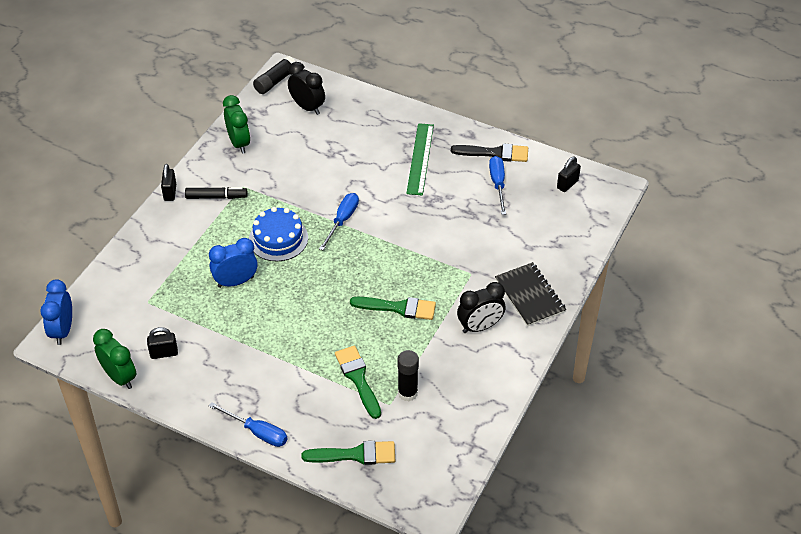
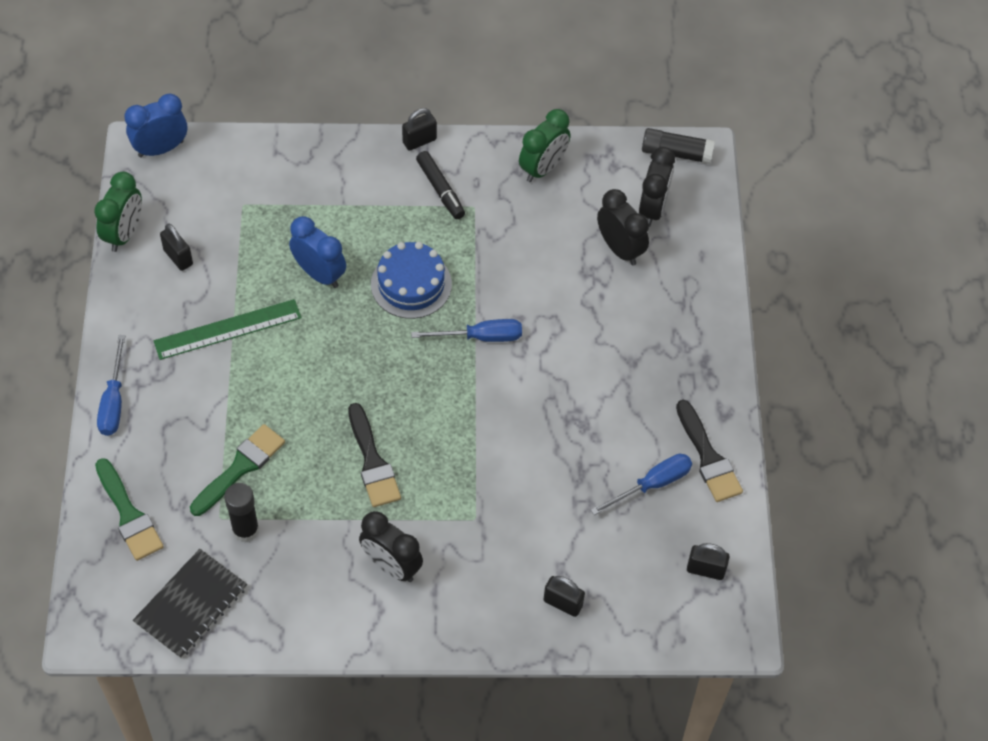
camera: 60 degrees right, 10 degrees up
green brush [350,297,436,320] -> black brush [348,403,401,507]
green ruler [406,123,434,196] -> green ruler moved to [154,299,302,360]
black notebook [495,262,566,327] -> black notebook moved to [133,549,247,659]
none -> black padlock [544,576,585,617]
none -> black clock [597,189,649,266]

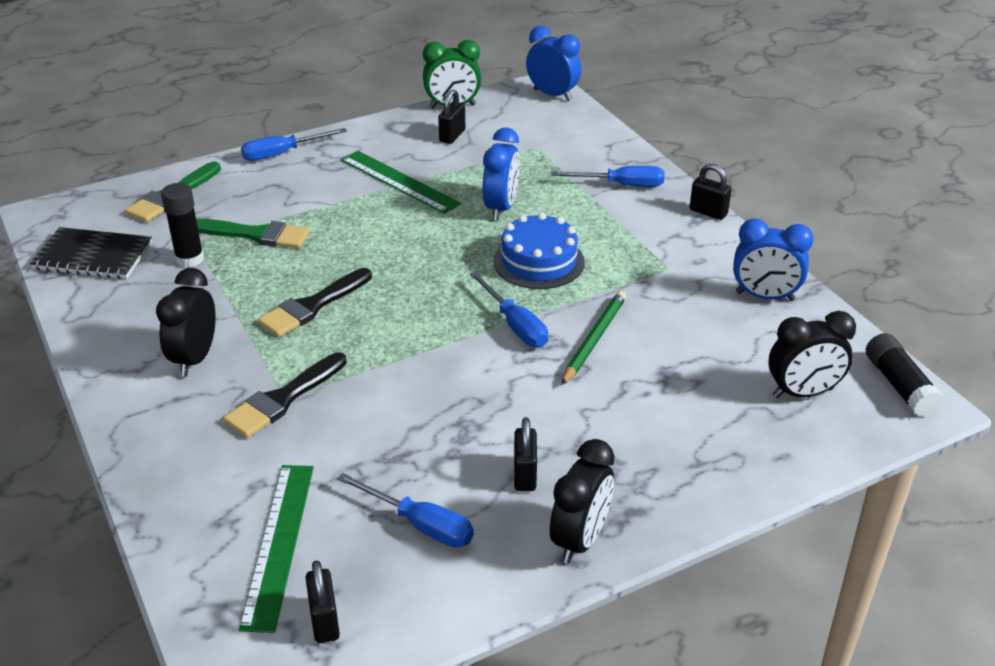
camera: 65 degrees right, 20 degrees down
black marker [416,151,465,219] -> none
green clock [519,109,570,182] -> blue clock [733,218,814,301]
black padlock [544,576,585,617] -> black padlock moved to [514,417,537,491]
black clock [597,189,649,266] -> black clock moved to [550,439,614,563]
black brush [676,400,743,502] -> black brush moved to [223,352,347,438]
none -> green ruler [239,465,314,633]
none -> blue screwdriver [552,166,664,187]
none -> green pencil [562,291,627,385]

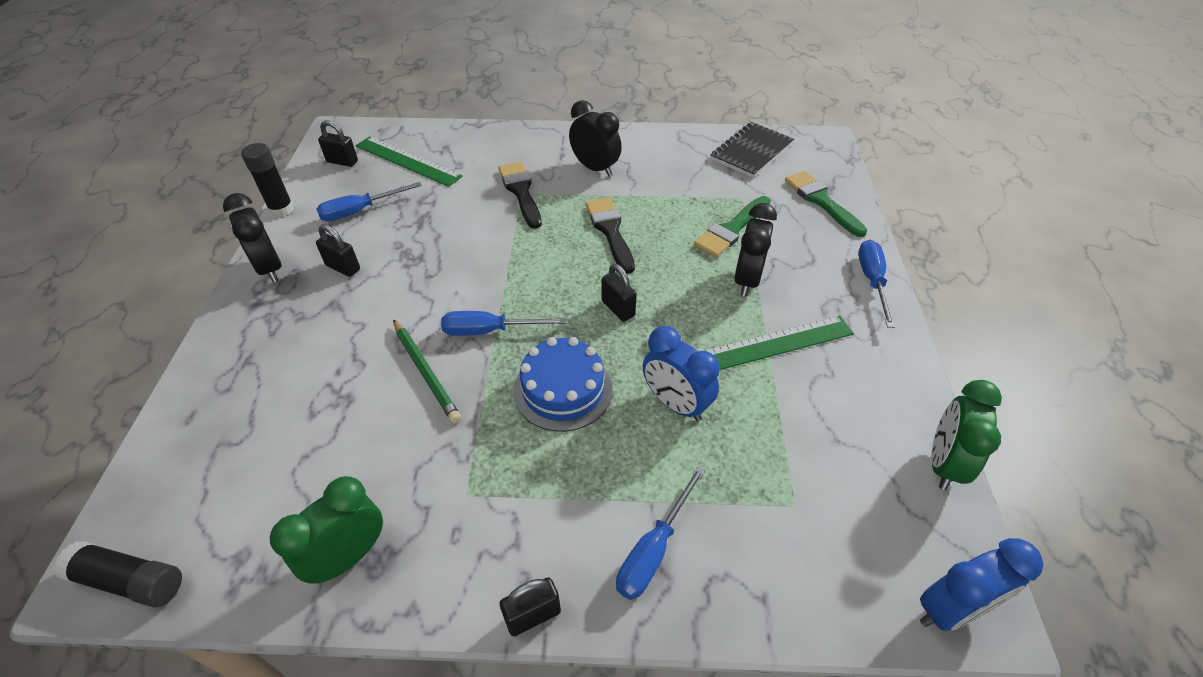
camera: 120 degrees right, 10 degrees up
black glue stick [161,183,204,267] -> black glue stick moved to [241,143,294,217]
black padlock [438,90,465,144] -> black padlock moved to [602,264,637,322]
blue clock [733,218,814,301] -> green clock [270,476,383,584]
black clock [768,311,856,398] -> black clock moved to [734,203,777,296]

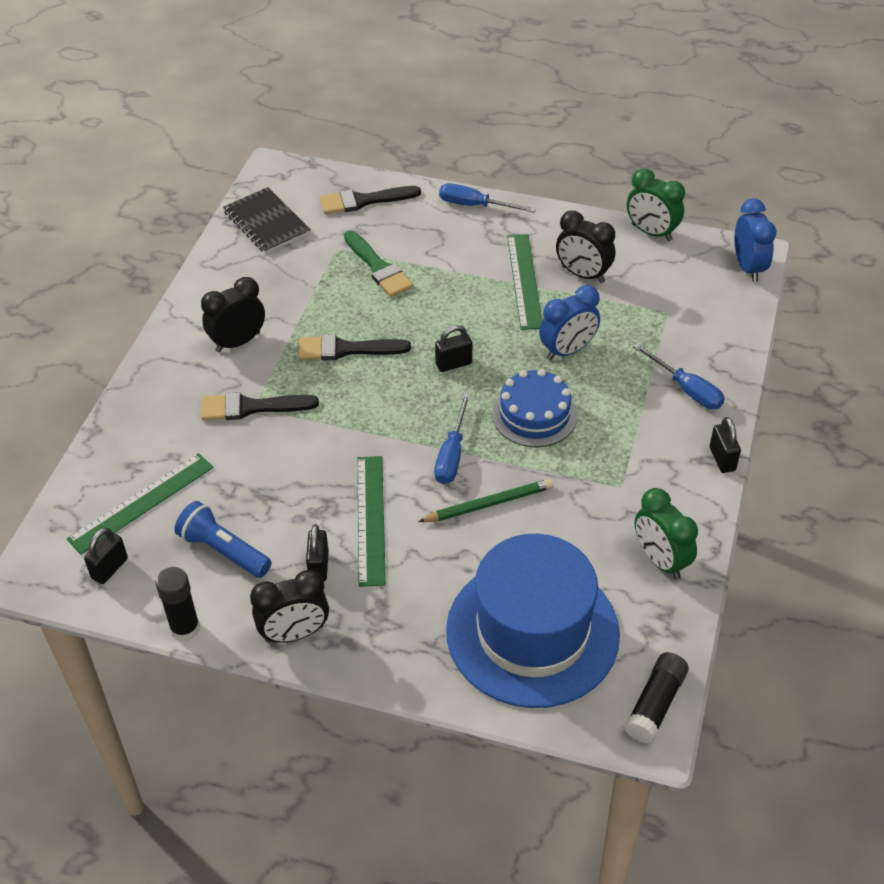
camera: 75 degrees left, 0 degrees up
blue screwdriver [316,182,422,222] -> blue flashlight [175,501,272,578]
black padlock [316,224,360,277] -> black padlock turned 45 degrees counterclockwise [306,524,329,581]
black clock [734,203,777,296] -> black clock moved to [556,211,615,283]
green brush [785,171,867,237] -> black brush [320,186,421,214]
none -> green ruler [357,456,386,587]
none -> blue hat [446,534,620,708]

